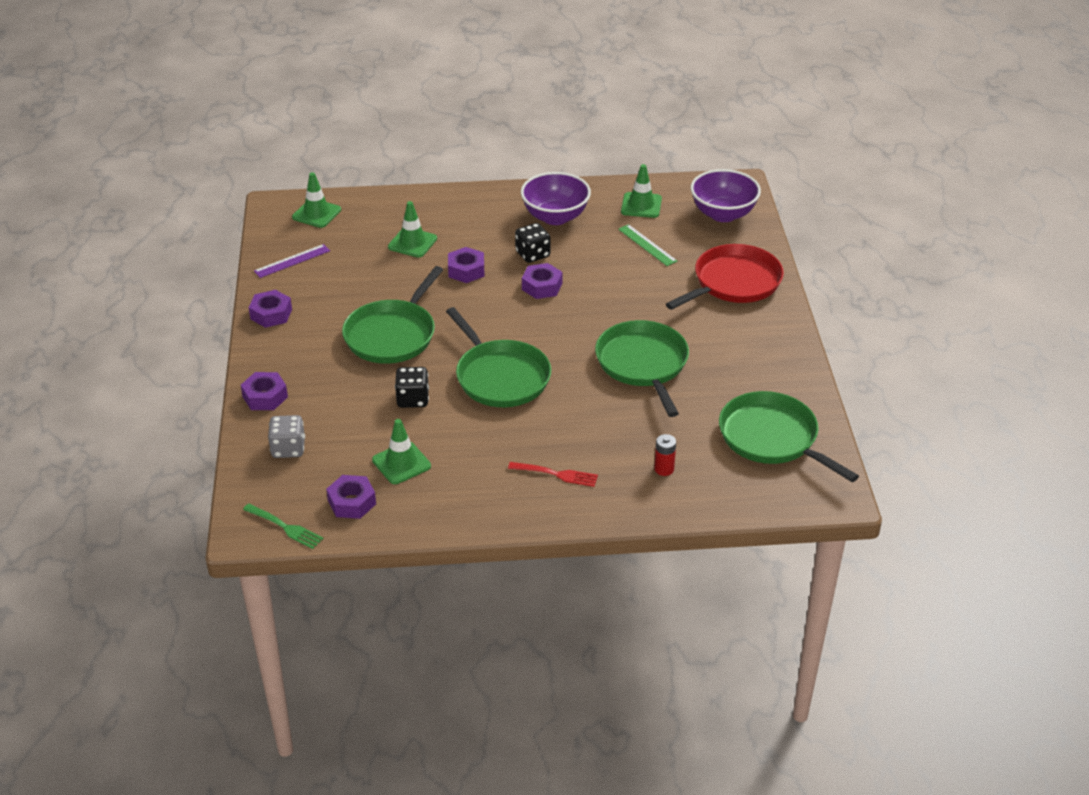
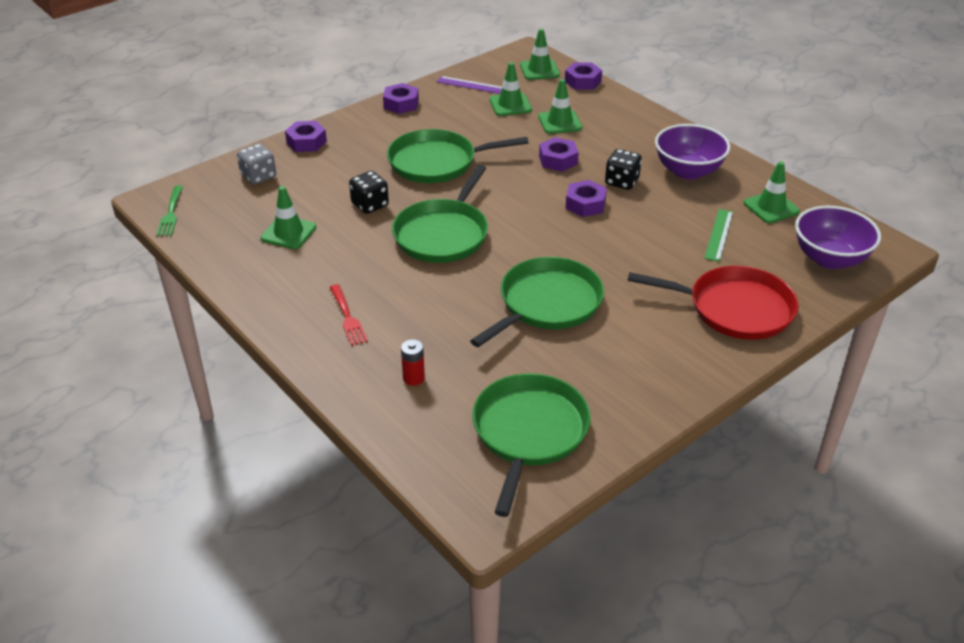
camera: 55 degrees right, 0 degrees up
purple nut [326,475,376,519] -> purple nut moved to [565,62,602,90]
none -> green traffic cone [489,62,532,116]

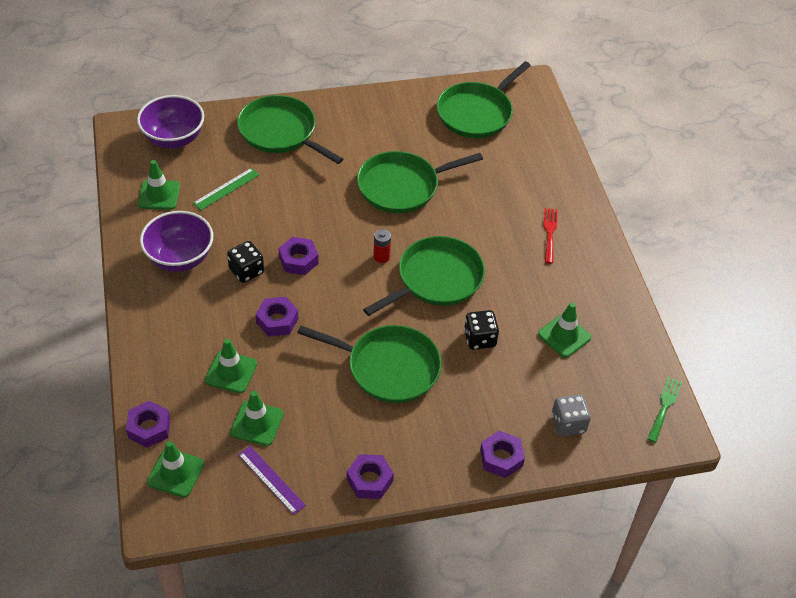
camera: 155 degrees left, 10 degrees up
red battery [401,339,425,386] -> red battery moved to [373,229,391,263]
red pan [627,266,799,340] -> green pan [237,95,343,164]

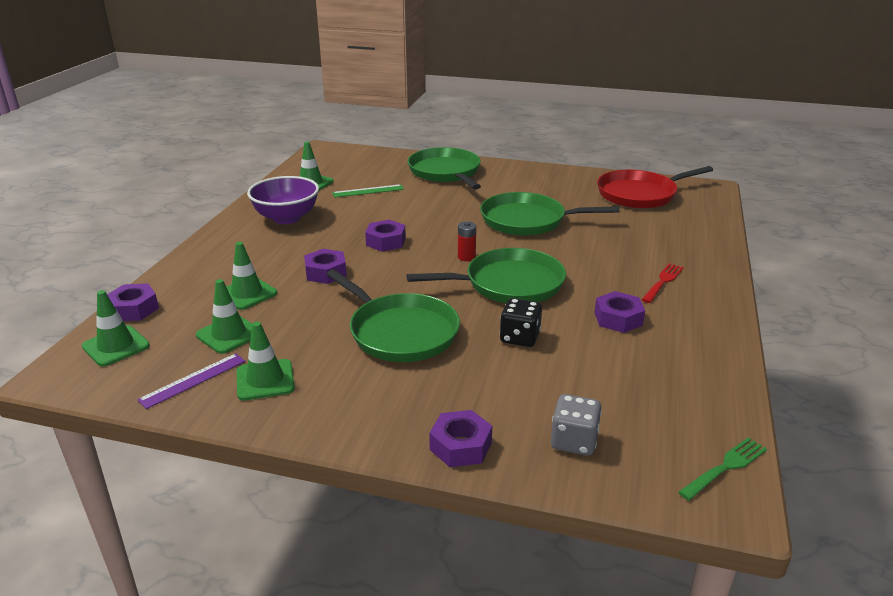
camera: 30 degrees right, 20 degrees down
purple bowl [137,95,204,149] -> none
black dice [227,241,264,283] -> none
purple ruler [238,446,306,515] -> purple ruler turned 60 degrees clockwise [137,353,245,409]
purple nut [347,454,394,499] -> purple nut moved to [594,291,645,333]
green pan [437,61,531,138] -> red pan [597,166,713,209]
green traffic cone [538,303,591,358] -> green traffic cone moved to [236,322,295,401]

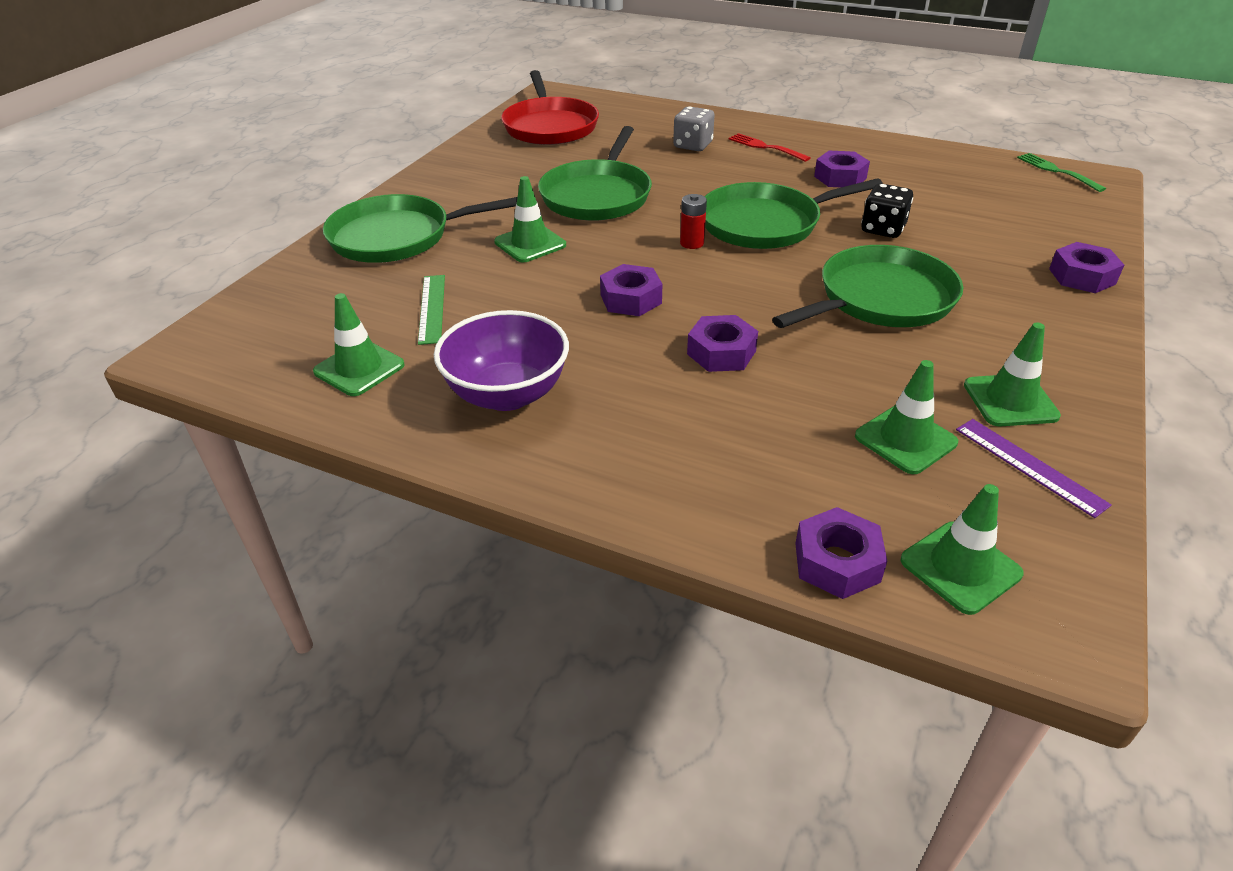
camera: 80 degrees left, 10 degrees up
green traffic cone [226,242,277,310] -> green traffic cone moved to [494,176,566,262]
green pan [407,248,566,303] -> green pan turned 105 degrees counterclockwise [704,178,883,249]
grey dice [551,394,602,456] -> grey dice moved to [673,106,715,151]

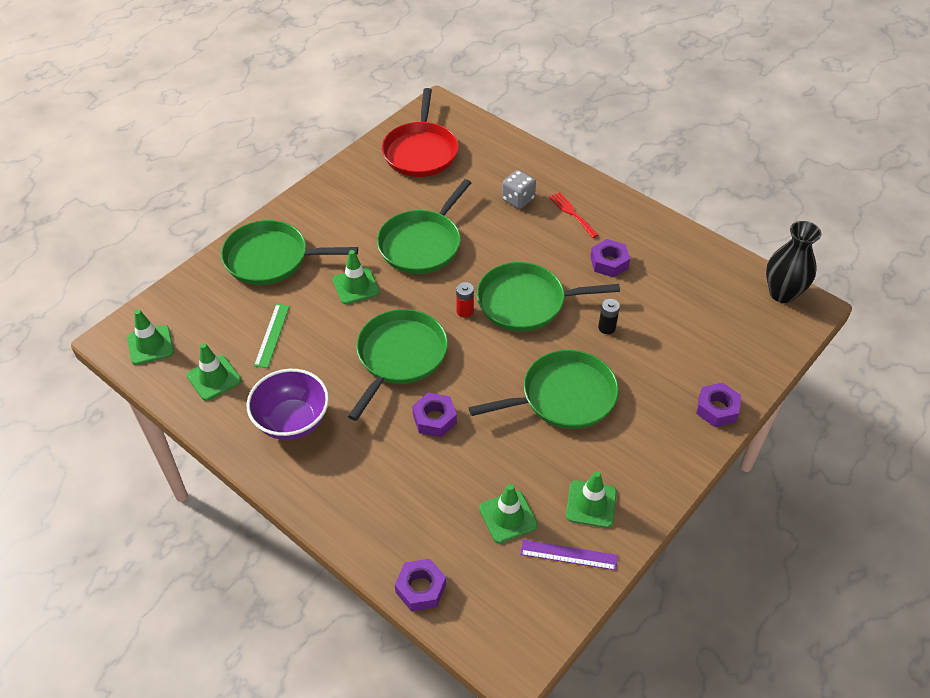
camera: 15 degrees right, 10 degrees up
purple nut [600,264,662,316] -> green pan [348,309,448,421]
black dice [861,183,913,238] -> black battery [598,299,620,334]
green traffic cone [900,484,1024,615] -> green traffic cone moved to [127,309,174,365]
purple ruler [956,419,1111,518] -> purple ruler turned 60 degrees counterclockwise [520,540,618,570]
green fork [1017,153,1106,192] -> black vase [766,221,822,303]

